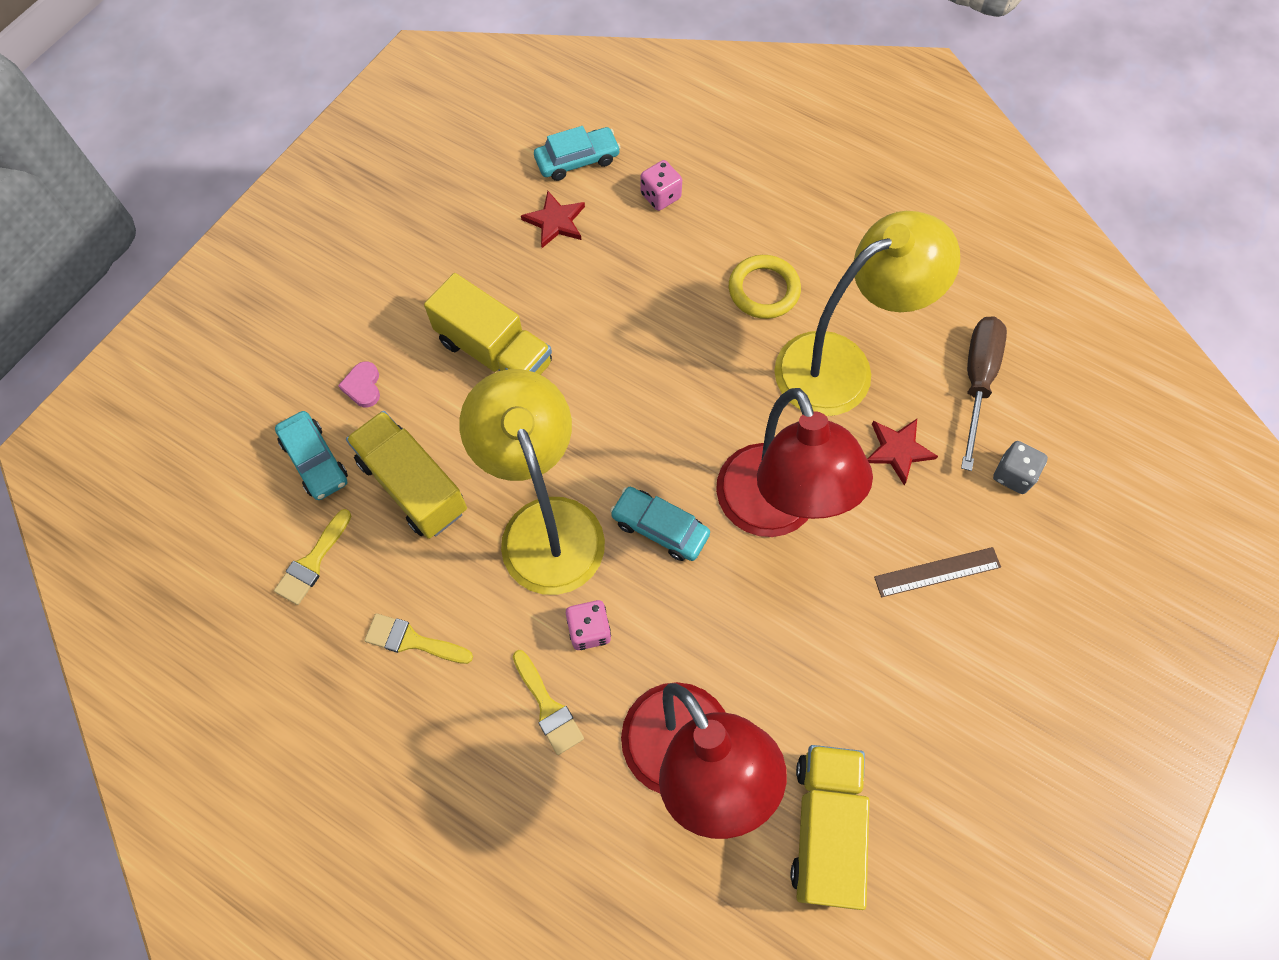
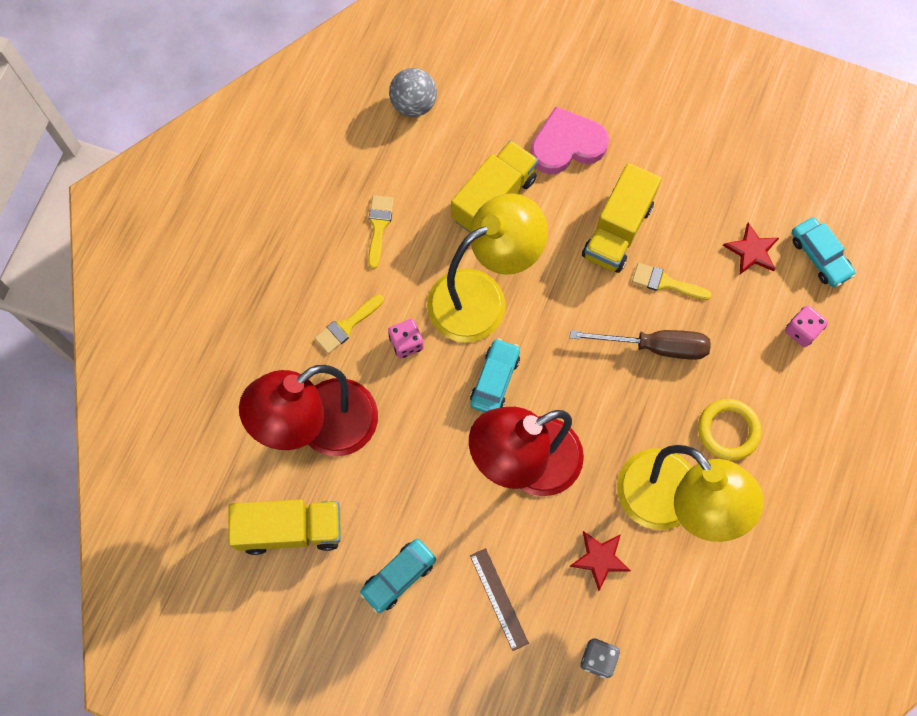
camera: 80 degrees right, 5 degrees up
yellow brush [274,509,351,605] -> yellow brush moved to [632,263,711,300]
turquoise car [275,411,348,500] -> turquoise car moved to [360,539,436,613]
pink heart [338,361,380,408] -> pink heart [530,106,609,174], size x2.15
brown screwdriver [961,316,1007,471] -> brown screwdriver moved to [570,330,711,360]
none -> grey ball [389,68,437,117]

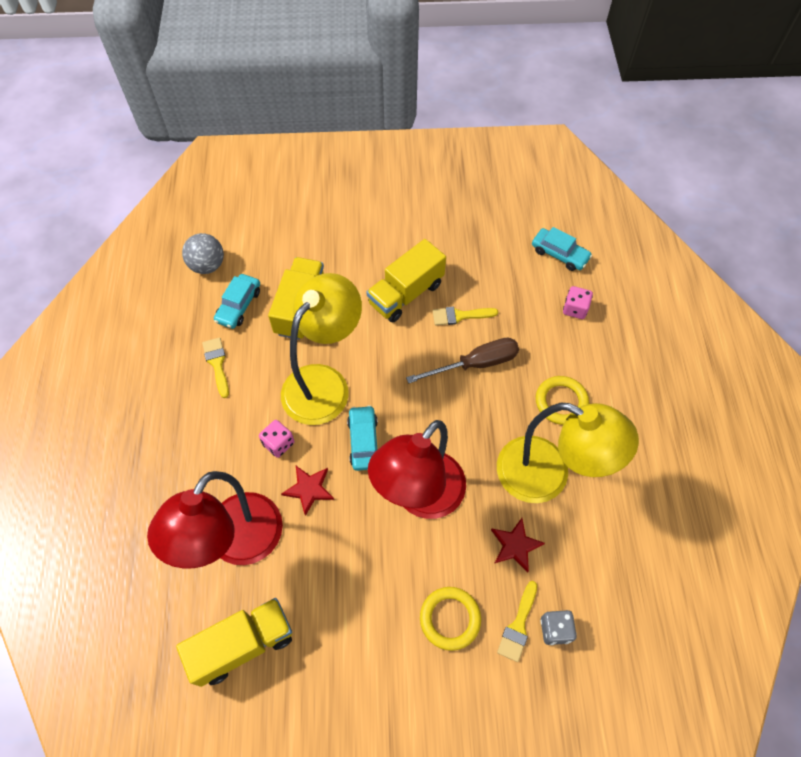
camera: 25 degrees left, 10 degrees down
yellow brush [315,294,384,354] -> yellow brush moved to [497,581,537,662]
turquoise car [360,539,436,613] -> turquoise car moved to [214,274,260,329]
brown ruler [470,548,529,651] -> yellow ring [420,587,481,651]
pink heart [530,106,609,174] -> none
yellow truck [582,163,662,273] -> yellow truck turned 45 degrees clockwise [366,239,446,323]
red star [723,222,779,274] -> red star moved to [281,466,334,516]

